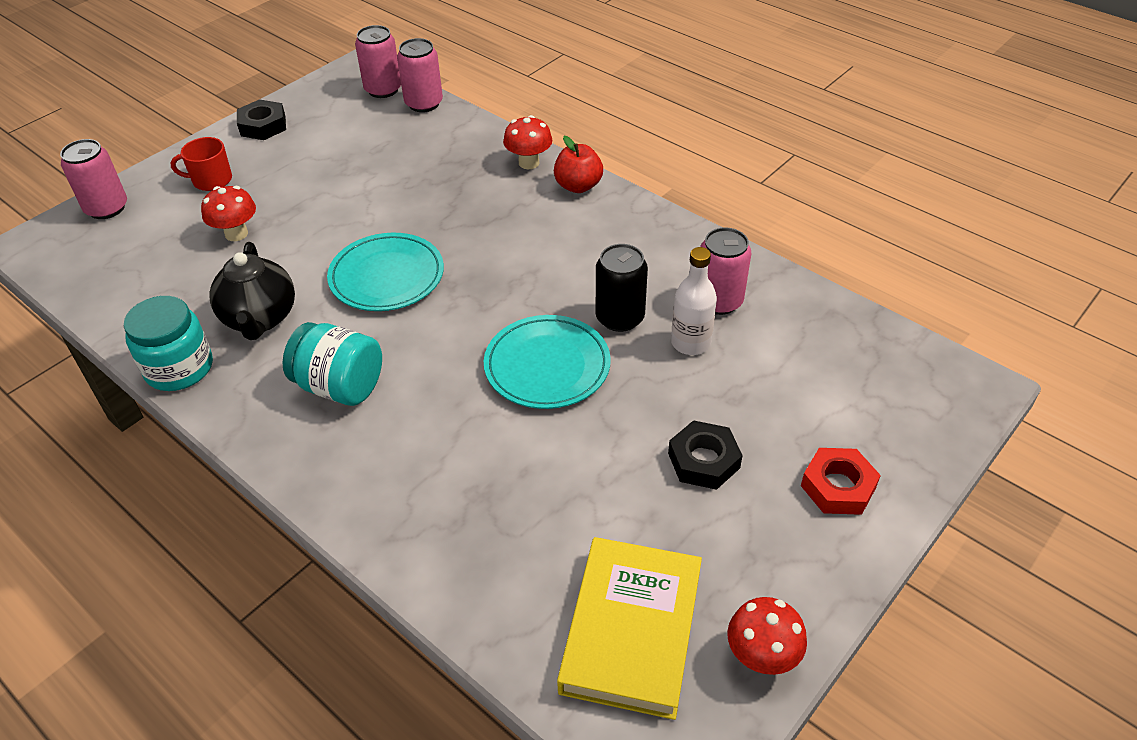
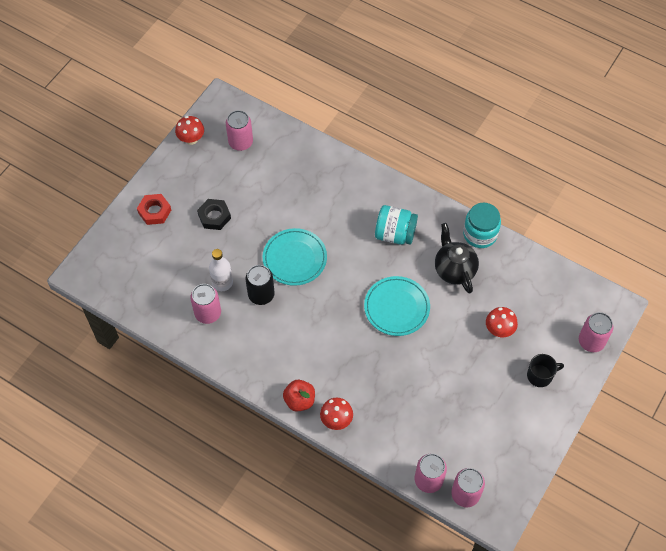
camera: 170 degrees right, 15 degrees up
red mug [171,137,232,191] -> black mug [527,354,564,387]
black nut [237,99,286,140] -> none
yellow book [557,537,702,720] -> pink can [226,110,253,151]

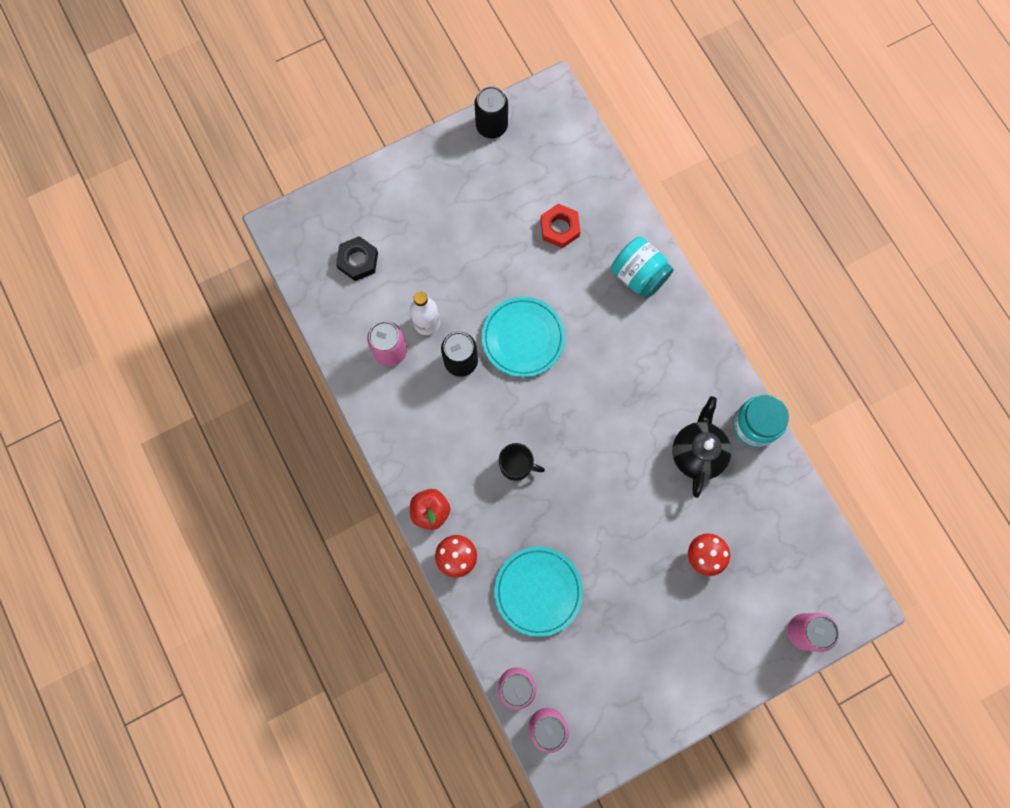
camera: 30 degrees right, 15 degrees up
red nut [137,194,171,225] -> red nut moved to [540,204,581,248]
red mushroom [175,116,204,145] -> black can [474,86,508,139]
black nut [197,199,231,230] -> black nut moved to [336,236,378,281]
pink can [226,110,253,151] -> none
turquoise plate [364,276,430,336] -> turquoise plate moved to [495,547,583,637]
turquoise jar [375,205,418,245] -> turquoise jar moved to [611,237,674,299]
black mug [527,354,564,387] -> black mug moved to [499,443,545,481]

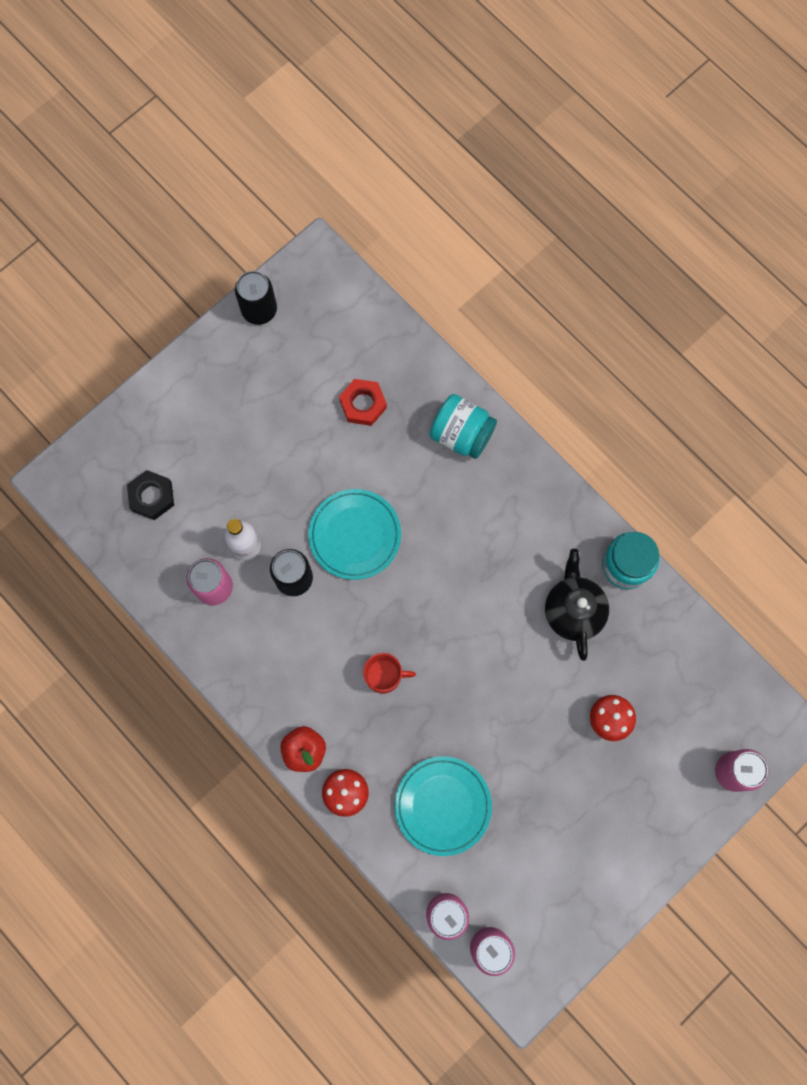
camera: 15 degrees left, 0 degrees up
black mug [499,443,545,481] -> red mug [363,653,416,694]

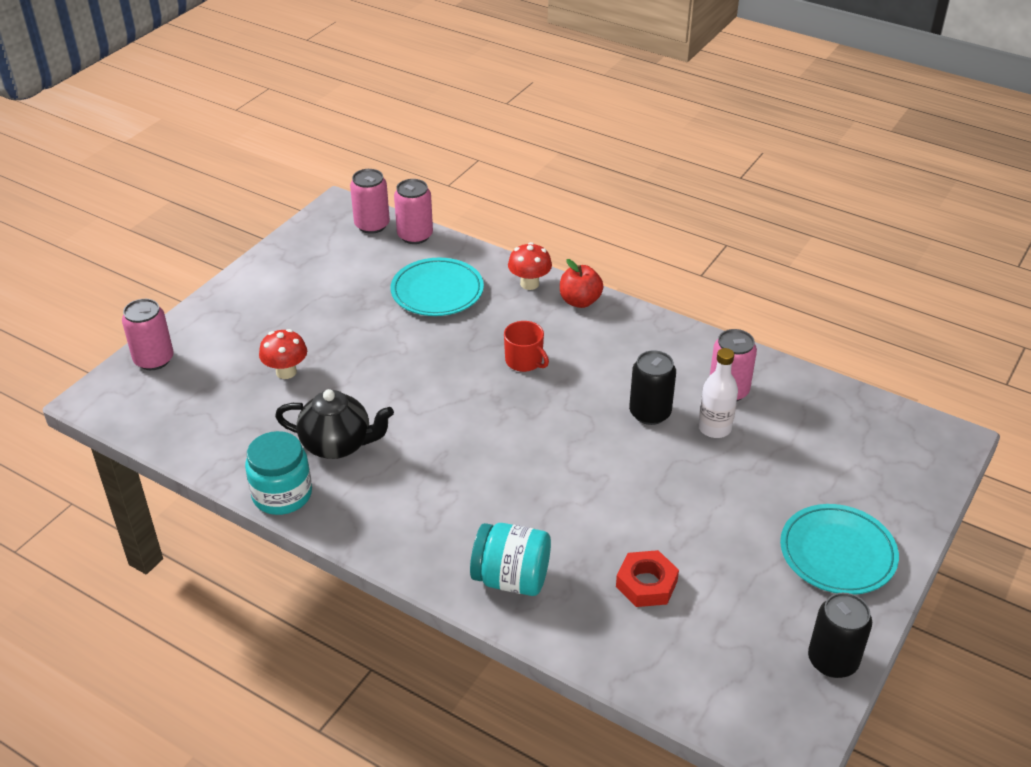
camera: 165 degrees right, 35 degrees down
black nut [127,470,174,520] -> none
turquoise plate [308,489,401,580] -> turquoise plate moved to [780,504,899,595]
red mug [363,653,416,694] -> red mug turned 120 degrees counterclockwise [504,321,549,372]
black teapot [545,549,609,661] -> black teapot turned 60 degrees counterclockwise [275,389,394,459]

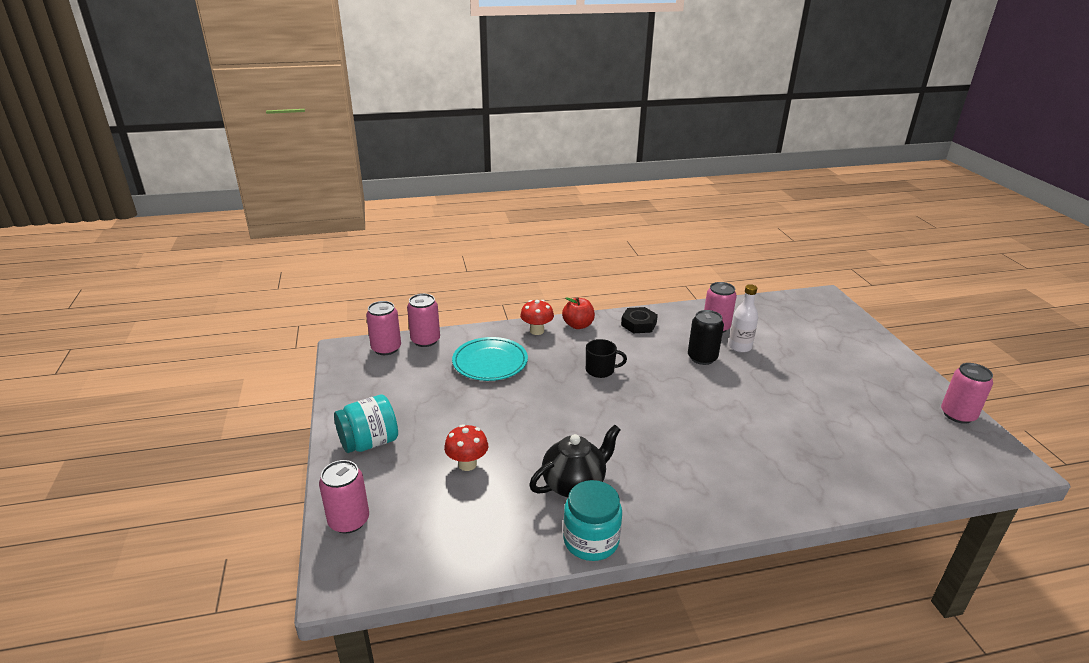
camera: 45 degrees left, 10 degrees down
turquoise jar [470,523,551,596] -> turquoise jar moved to [334,395,398,453]
red mug [504,321,549,372] -> black mug [586,339,627,378]
red nut [616,550,679,607] -> none
turquoise plate [780,504,899,595] -> none
black can [808,593,872,678] -> pink can [941,363,993,424]
none -> black nut [621,307,658,333]

